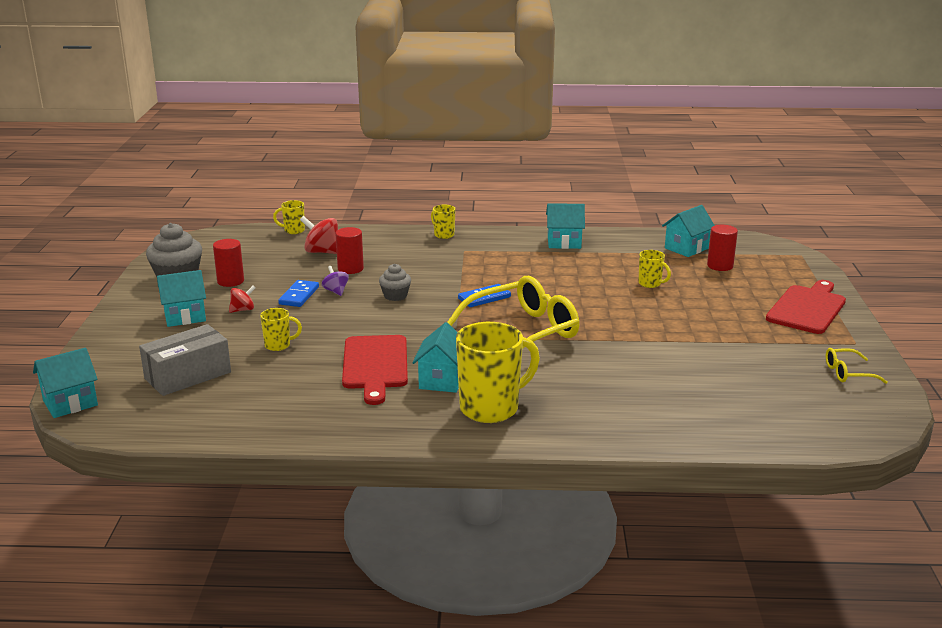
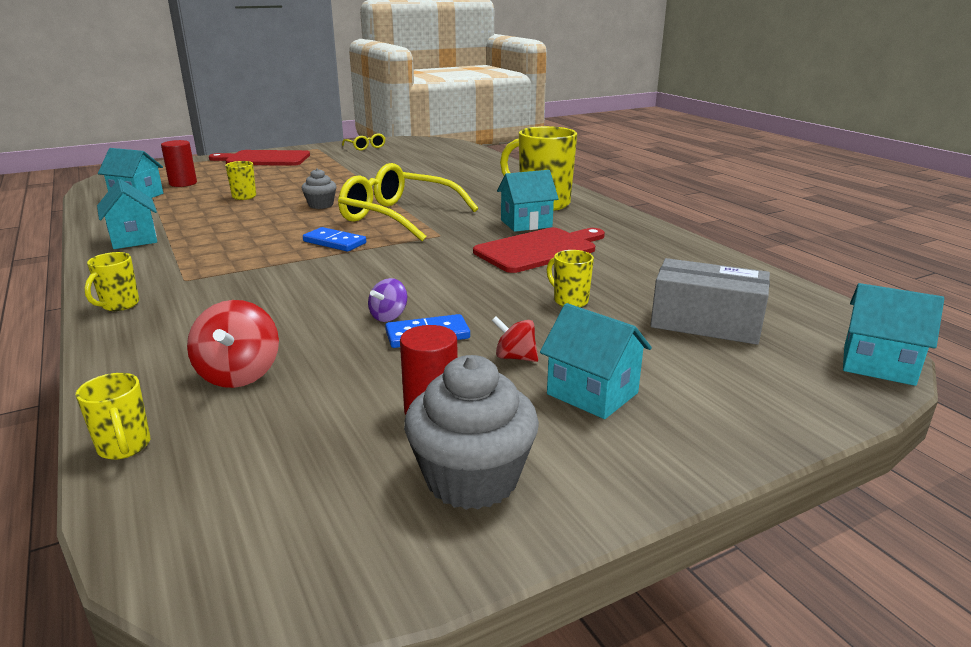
camera: 120 degrees left, 0 degrees up
red cylinder [336,227,364,274] -> none
grey cupcake [379,264,411,301] -> grey cupcake moved to [302,168,337,209]

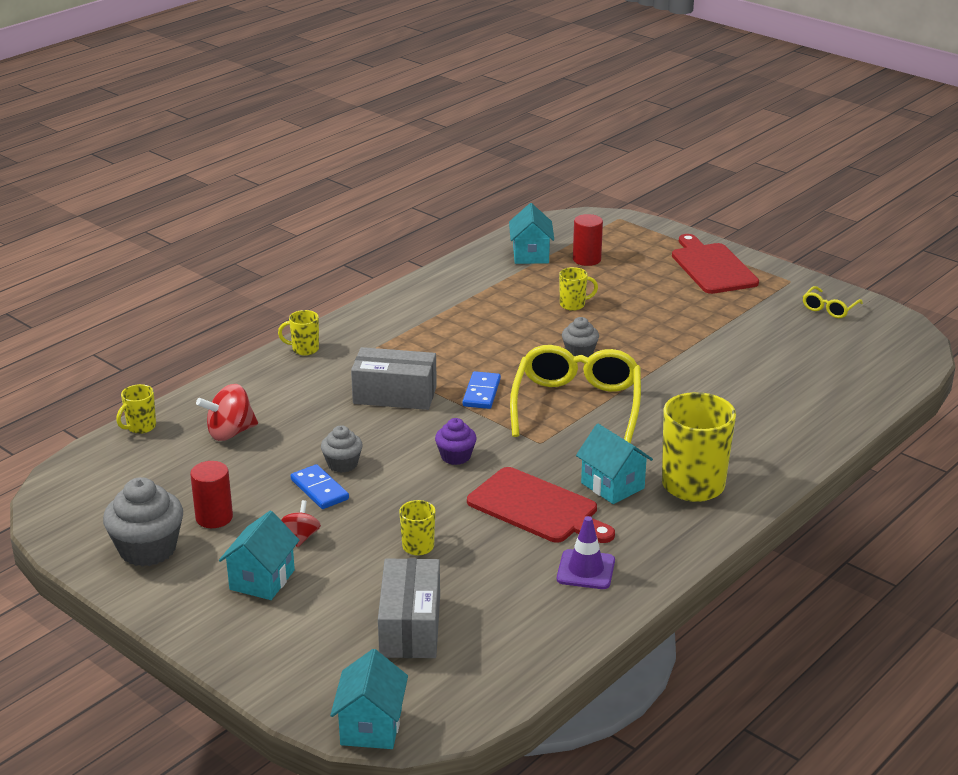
camera: 70 degrees right, 5 degrees up
turquoise house [97,179,157,249] -> none
purple spinning top [368,278,407,322] -> grey cupcake [321,425,363,473]
none -> grey box [351,347,437,410]
none -> purple cupcake [435,418,477,465]
none -> purple traffic cone [557,516,615,589]

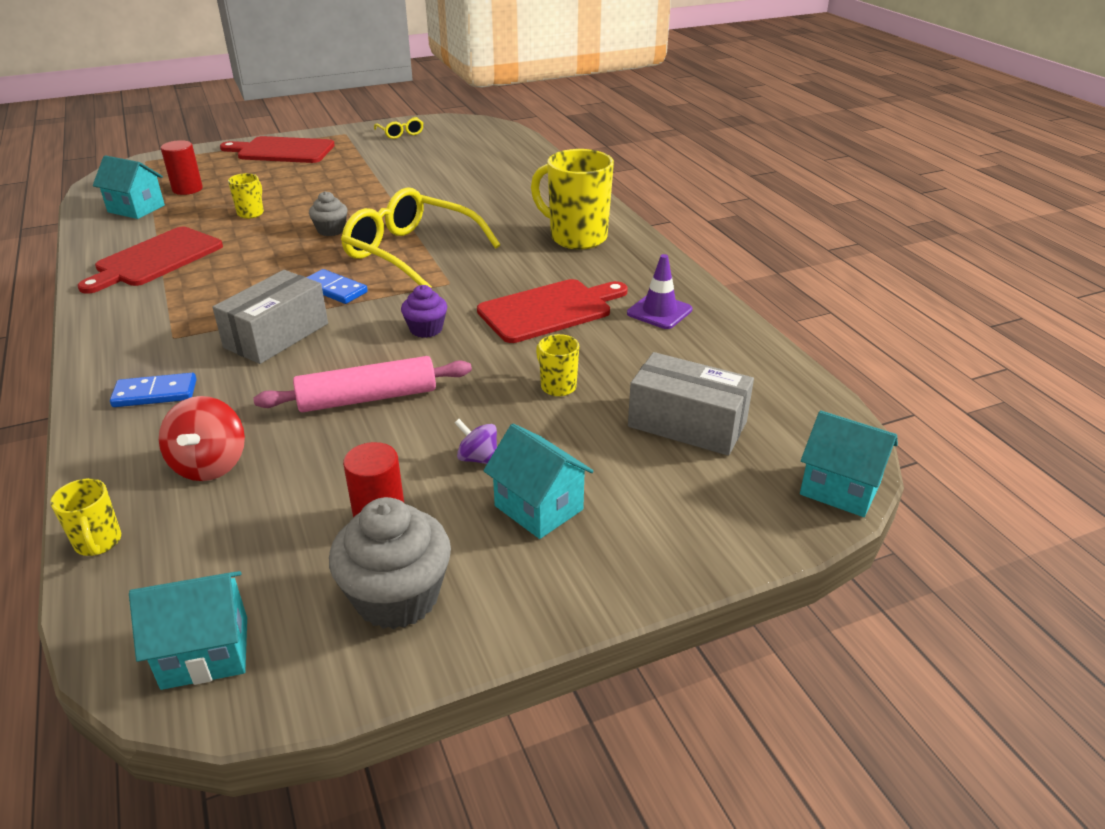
camera: 65 degrees left, 5 degrees up
yellow mug [278,310,319,356] -> none
red spinning top [281,500,321,547] -> purple spinning top [455,419,497,464]
blue domino [291,464,349,509] -> blue domino moved to [110,373,196,407]
grey cupcake [321,425,363,473] -> pink rolling pin [253,356,472,412]
turquoise house [576,424,653,504] -> turquoise house moved to [129,571,247,690]
none -> red cutting board [78,227,223,294]

